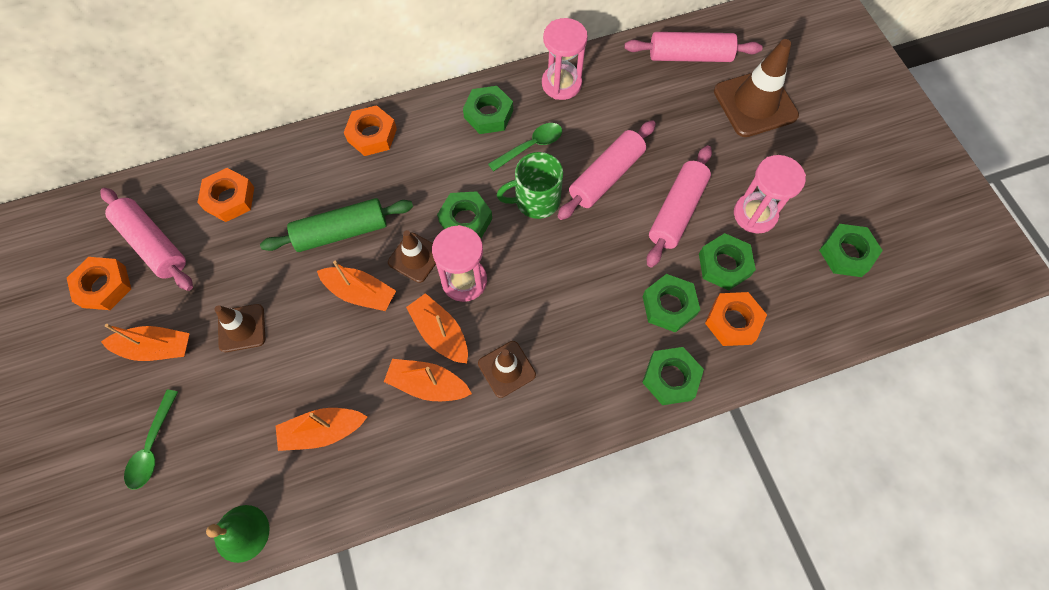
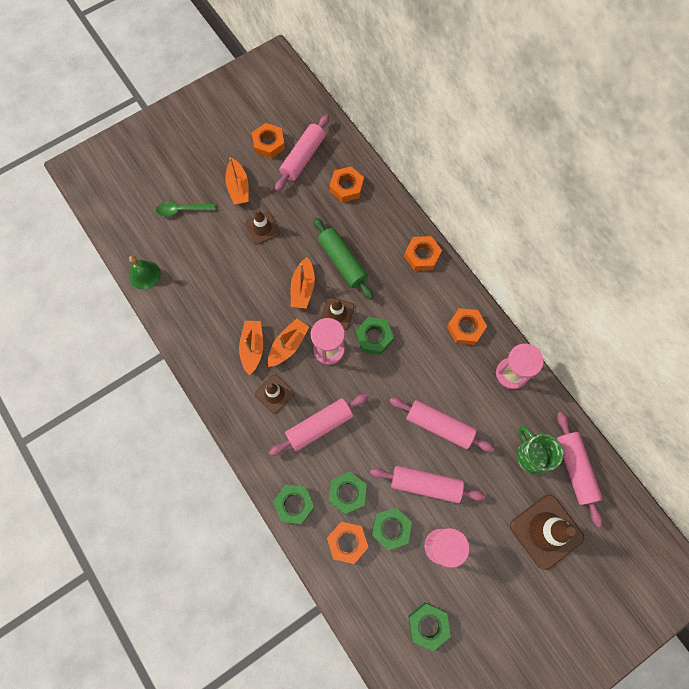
camera: 75 degrees right, 5 degrees up
orange boat [276,408,367,451] -> none
green nut [463,86,513,134] -> orange nut [447,308,487,345]
green spoon [488,123,562,172] -> none
green mug [497,152,563,219] -> green mug moved to [517,426,563,474]
none -> pink rolling pin [269,394,369,456]

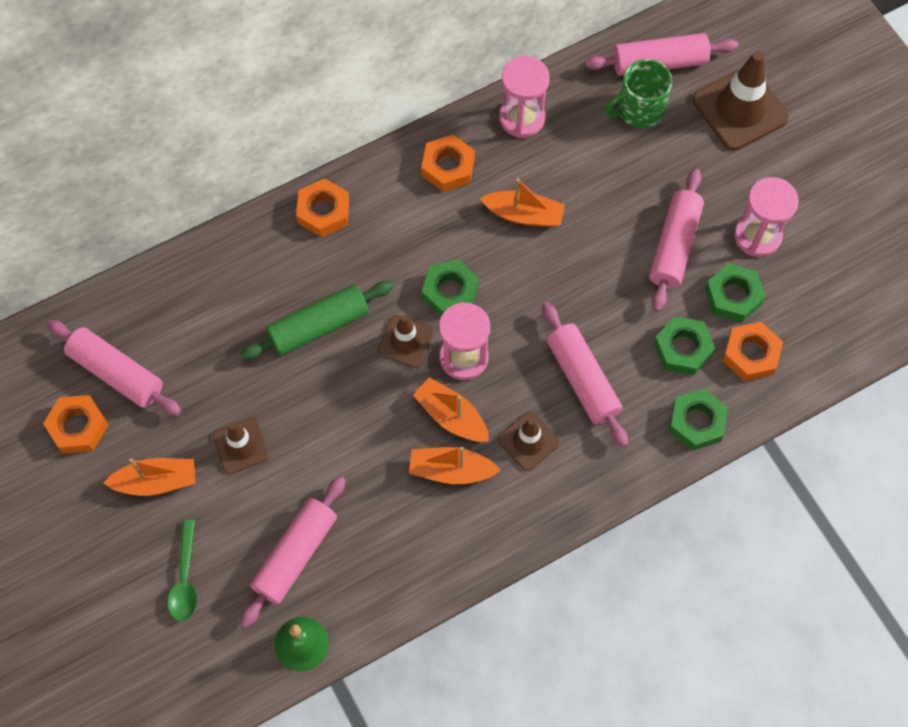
camera: 85 degrees left, 5 degrees down
orange boat [291,257,315,309] -> orange boat moved to [480,178,565,227]
orange nut [330,166,364,203] -> none
pink rolling pin [389,397,494,452] -> pink rolling pin moved to [240,476,346,628]
green nut [408,602,451,651] -> none

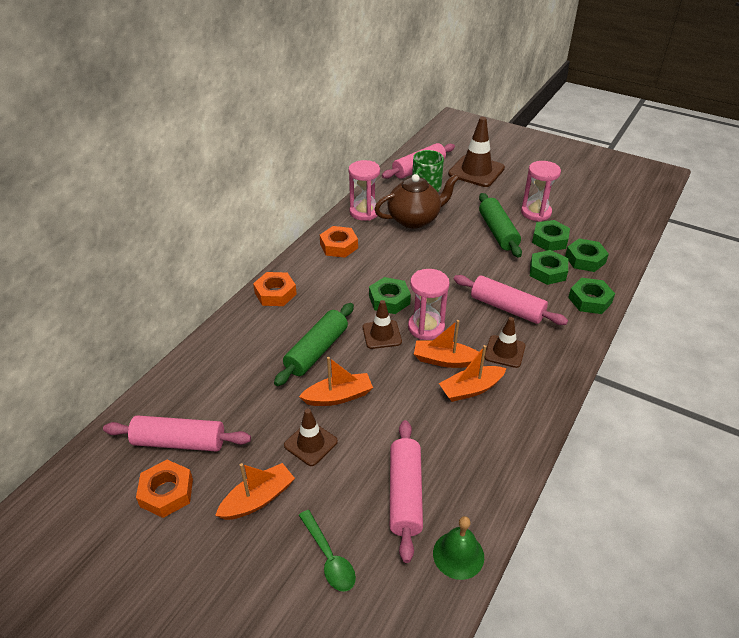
camera: 30 degrees left, 25 degrees down
orange boat [480,178,565,227] -> orange boat moved to [299,357,373,406]
pink rolling pin [649,169,704,312] -> green rolling pin [479,193,522,258]
orange nut [723,322,783,381] -> green nut [565,238,609,272]
none -> brown teapot [374,174,459,228]

